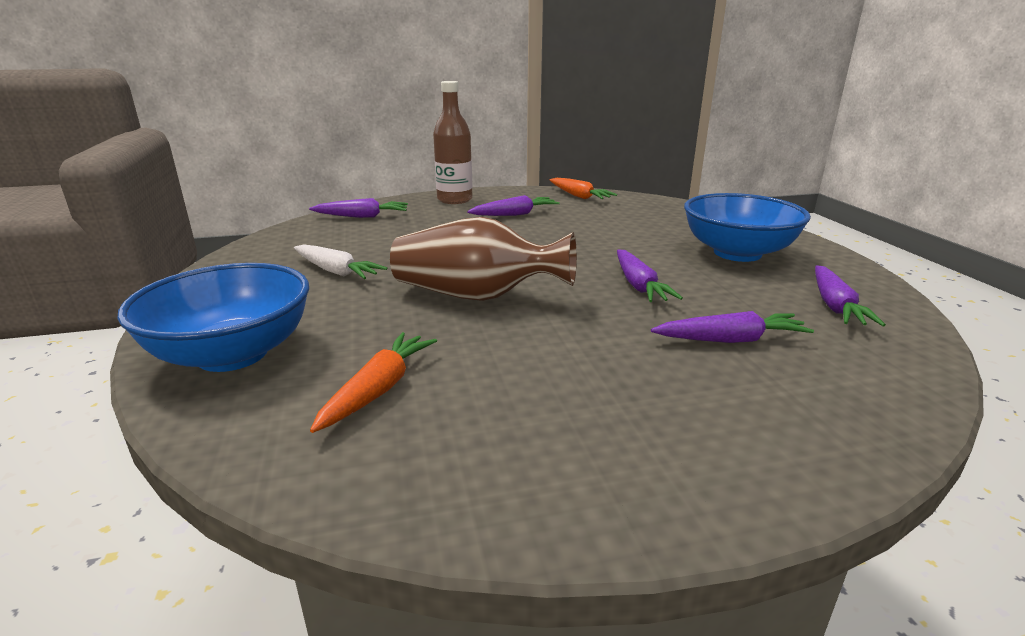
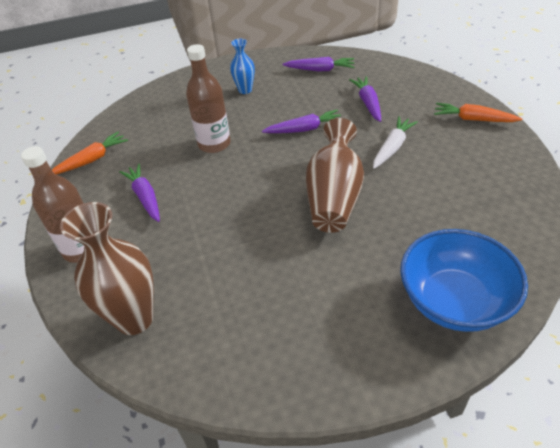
camera: 90 degrees left, 20 degrees up
white carrot [294,245,387,279] -> white carrot moved to [373,116,418,169]
purple carrot [309,198,408,218] -> brown vase [60,202,154,335]
orange carrot [310,332,437,433] -> orange carrot moved to [434,103,522,122]
blue bowl [684,193,811,262] -> blue vase [230,39,255,94]
none -> brown bottle [186,44,231,153]

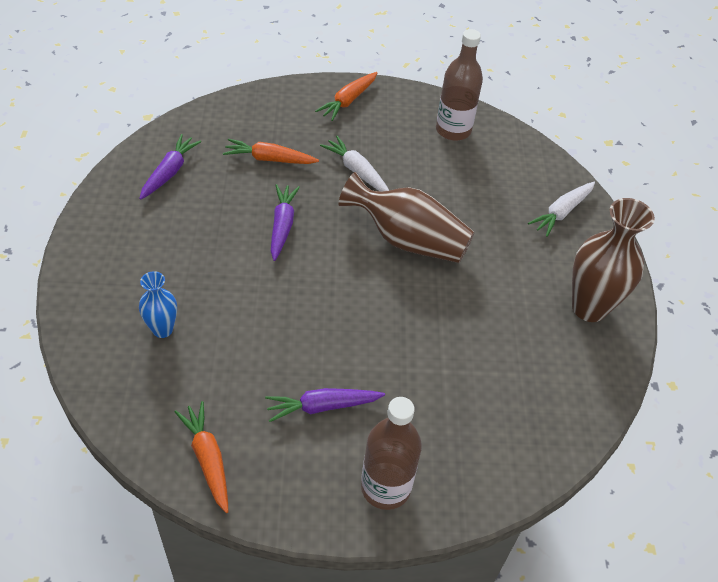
camera: 80 degrees left, 5 degrees up
brown vase [60,202,154,335] -> brown vase moved to [572,198,655,322]
brown bottle [186,44,231,153] -> brown bottle moved to [436,29,483,141]
blue vase [230,39,255,94] -> blue vase moved to [139,271,177,338]
purple carrot [349,76,381,122] -> orange carrot [223,139,319,164]
blue bowl [400,229,528,332] -> white carrot [528,182,595,237]

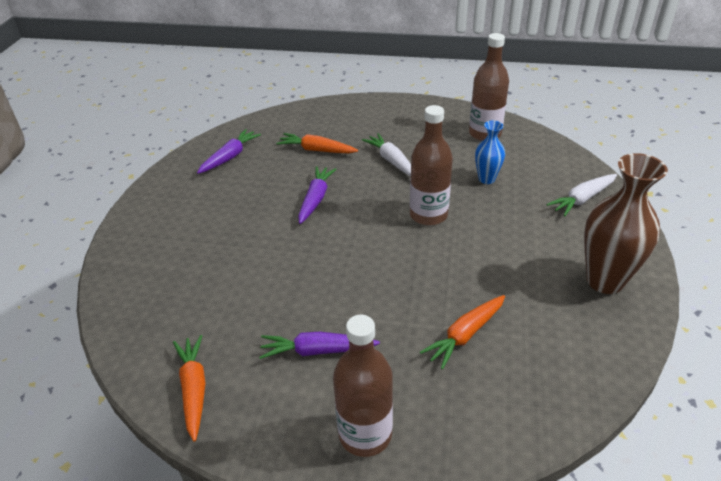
camera: 15 degrees right, 10 degrees down
blue vase [139,271,177,338] -> blue vase moved to [475,121,505,184]
orange carrot [315,72,377,121] -> orange carrot moved to [420,295,505,369]
brown vase [338,172,475,263] -> brown bottle [410,105,453,225]

